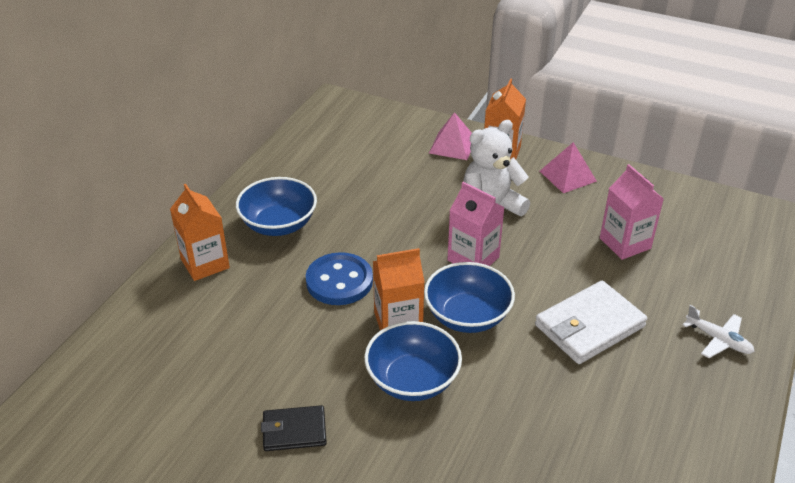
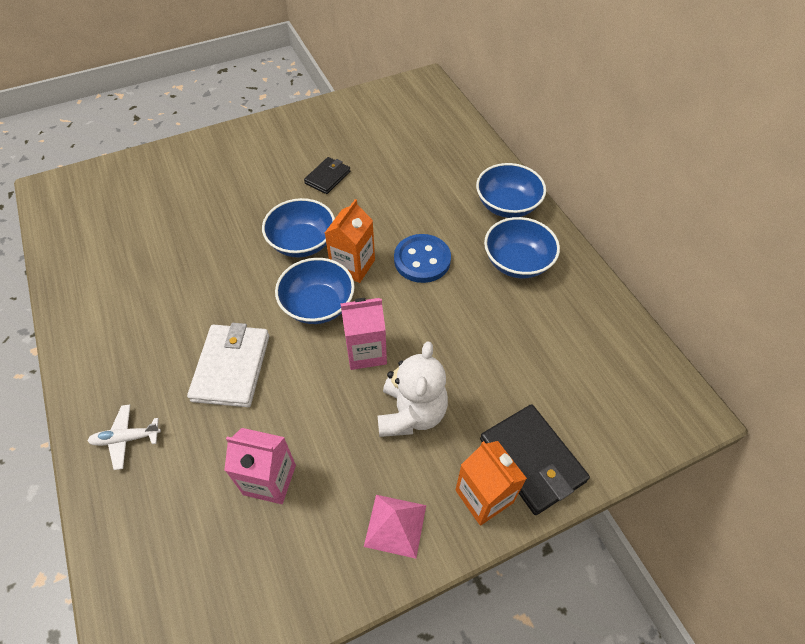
camera: 130 degrees right, 15 degrees up
orange carton [170,184,230,281] -> blue bowl [476,163,546,218]
pink pyramid [429,112,472,160] -> black wallet [480,404,590,515]

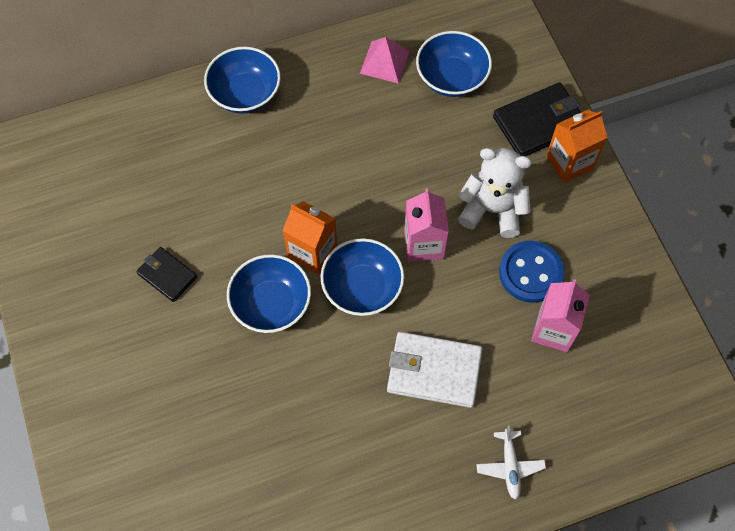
camera: 85 degrees left, 10 degrees up
pink pyramid [364,495,426,559] -> pink pyramid moved to [360,37,410,84]
blue button [394,234,451,283] -> blue button moved to [499,241,564,303]
blue bowl [484,217,560,278] -> blue bowl moved to [416,31,492,97]

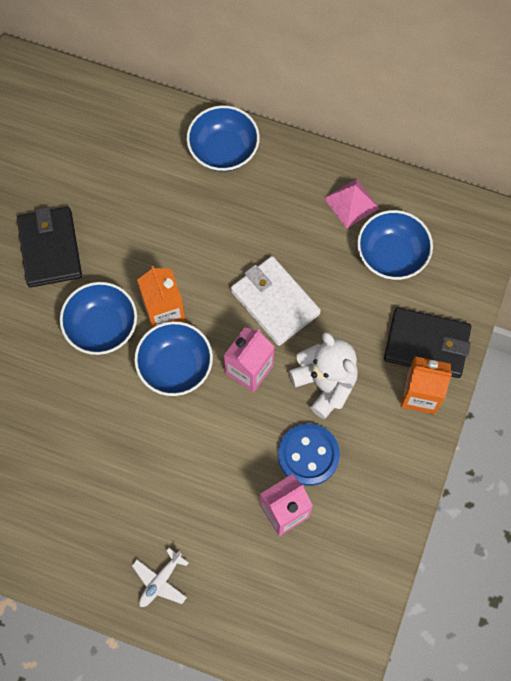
camera: 40 degrees right, 5 degrees up
black wallet [136,247,197,302] -> black wallet [17,207,82,288], size x1.67
white wallet [387,332,483,408] -> white wallet moved to [231,256,321,346]

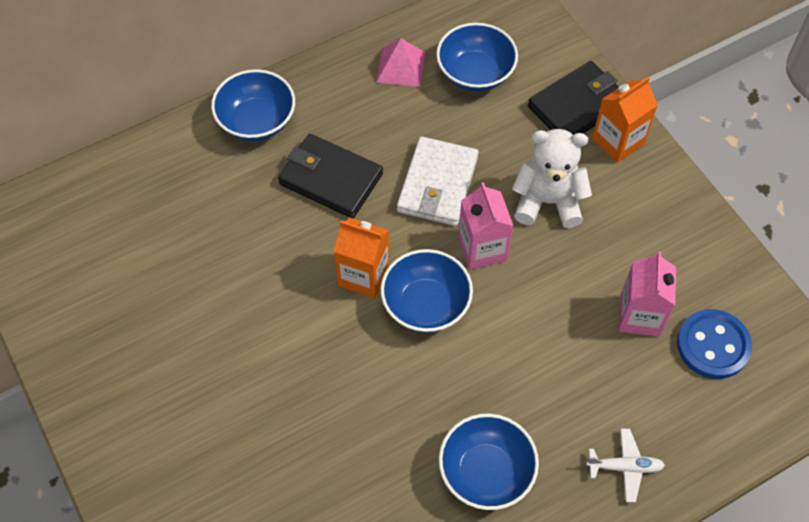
camera: 50 degrees left, 10 degrees down
black wallet [17,207,82,288] -> black wallet moved to [278,134,383,218]
blue bowl [60,282,137,355] -> blue bowl moved to [439,414,539,510]
white plane [132,548,189,607] -> white plane turned 75 degrees counterclockwise [586,429,665,502]
white wallet [231,256,321,346] -> white wallet turned 75 degrees counterclockwise [397,137,479,226]
blue button [278,424,340,486] -> blue button moved to [677,309,752,379]

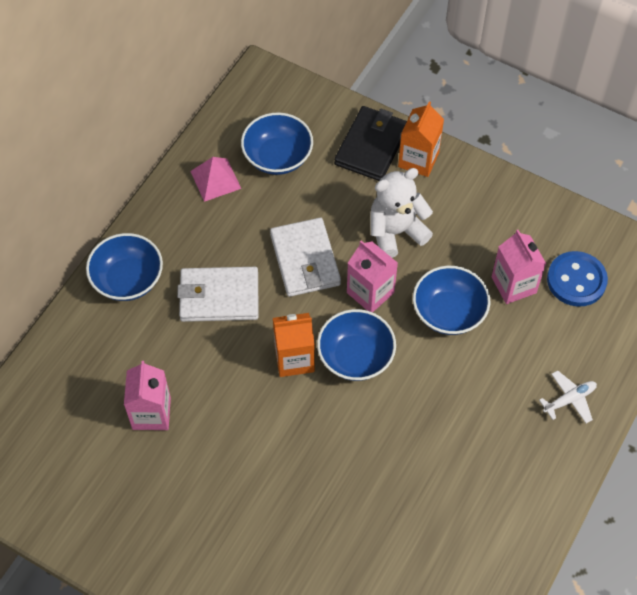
camera: 30 degrees left, 0 degrees up
black wallet [278,134,383,218] -> white wallet [177,267,258,322]
blue bowl [439,414,539,510] -> blue bowl moved to [413,266,490,335]
none -> pink carton [124,361,171,430]

